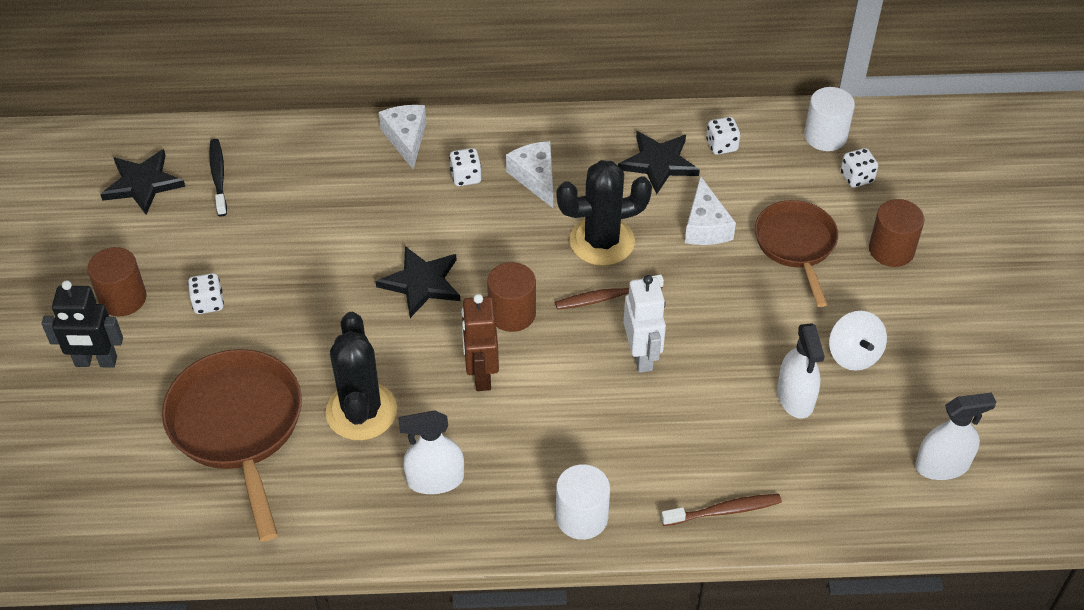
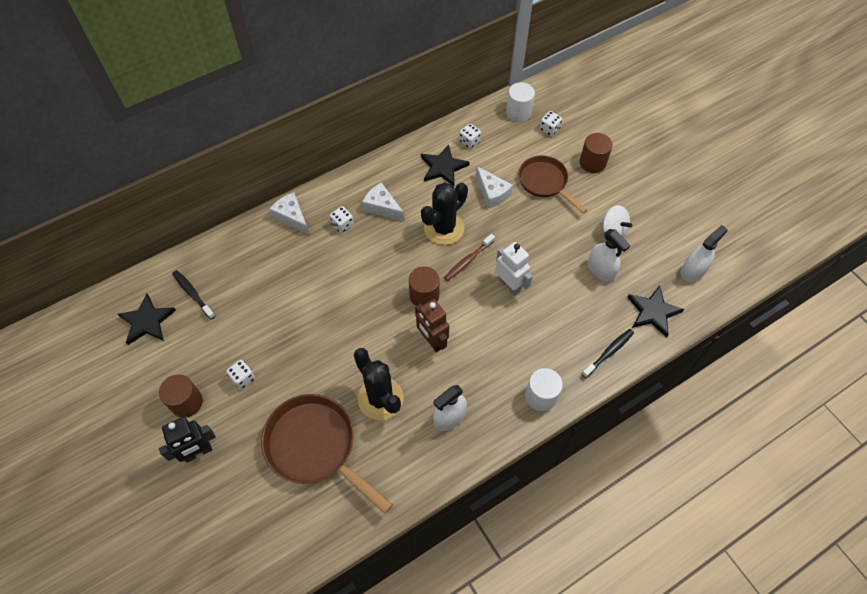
camera: 30 degrees left, 10 degrees up
black star [376,246,460,318] -> black star moved to [628,285,684,337]
brown toothbrush [661,494,782,526] -> black toothbrush [582,329,634,378]

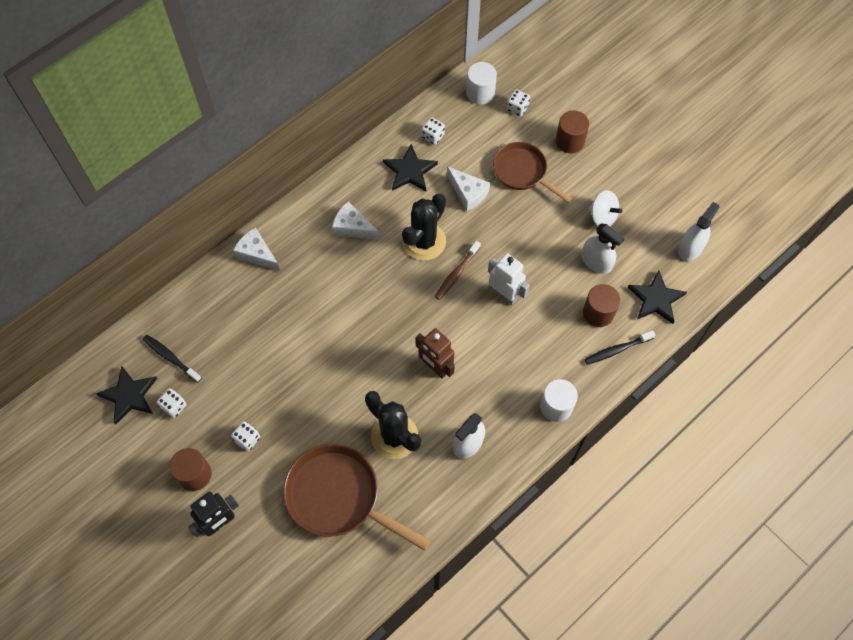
camera: 10 degrees left, 5 degrees up
white dice [330,206,354,233] -> white dice moved to [157,388,187,418]
brown cylinder [409,266,440,306] -> brown cylinder moved to [583,284,620,327]
black toothbrush [582,329,634,378] -> black toothbrush turned 150 degrees counterclockwise [585,330,656,365]

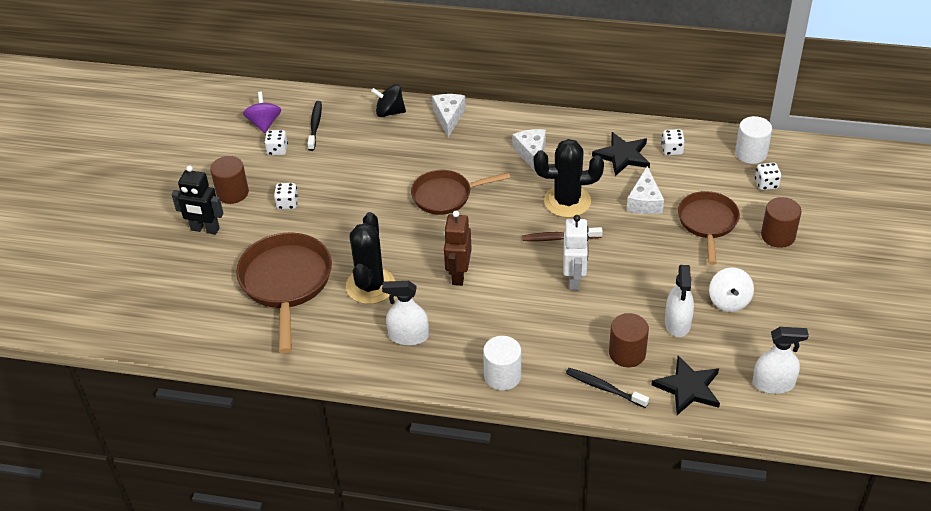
camera: 55 degrees right, 20 degrees down
black star [96,366,157,425] -> purple spinning top [243,92,281,133]
none -> black spinning top [371,84,406,117]
none -> brown pan [411,170,510,215]

